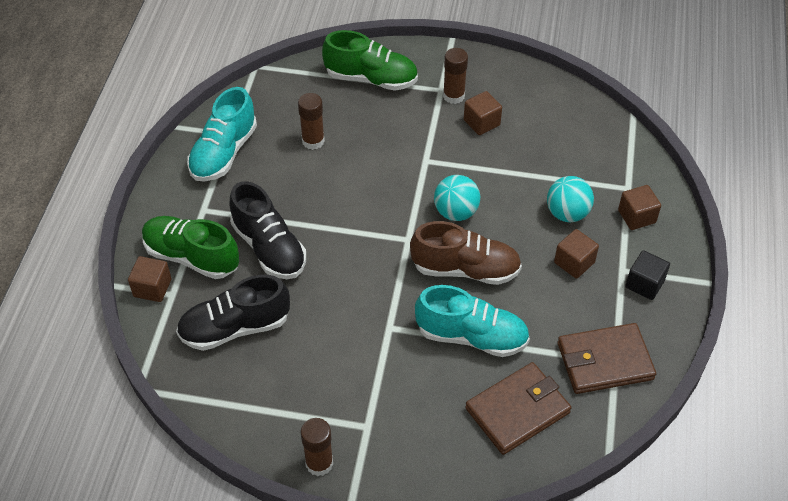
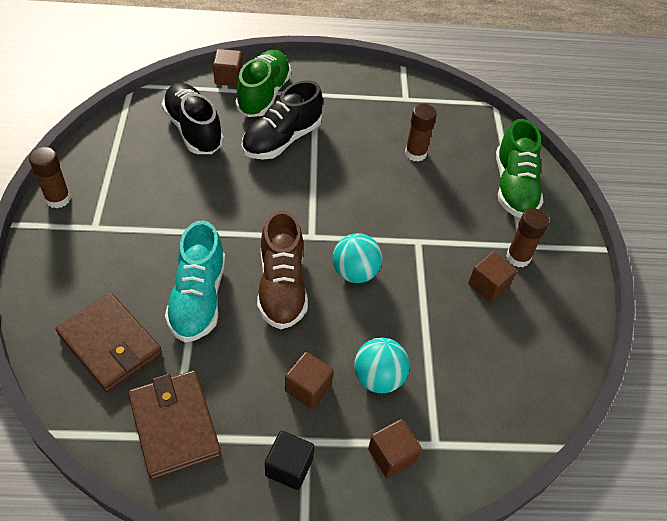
camera: 75 degrees right, 0 degrees up
turquoise shoe [187,87,257,182] -> none

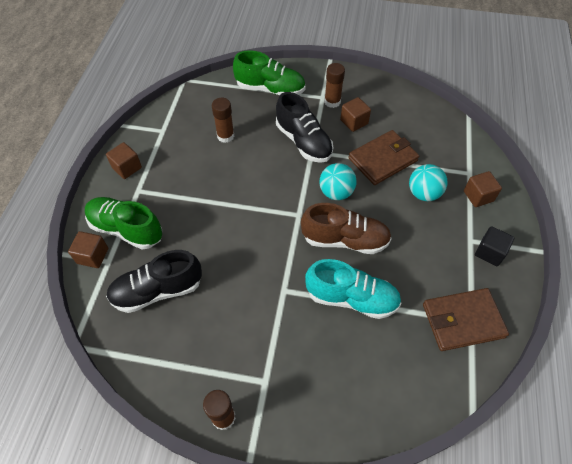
camera: 75 degrees left, 5 degrees up
brown wallet [56,293,162,392] -> brown wallet moved to [349,130,419,185]
black shoe [242,80,323,159] -> black shoe moved to [276,92,333,163]
brown cube [285,352,334,409] -> brown cube moved to [106,142,142,179]

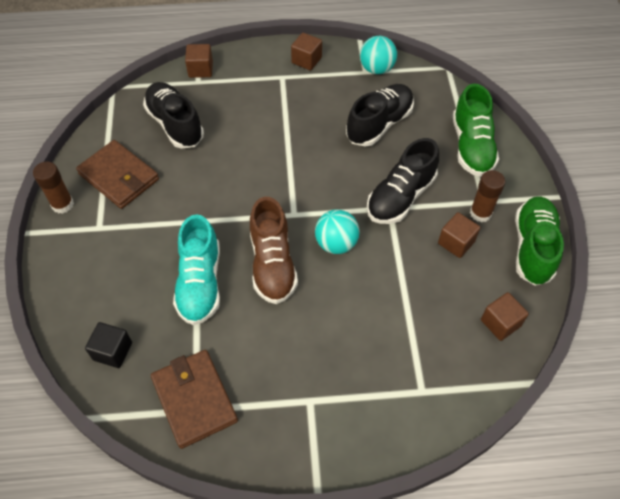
camera: 75 degrees right, 0 degrees up
green shoe [85,197,162,250] -> green shoe moved to [515,196,564,286]
brown glue stick [212,98,235,143] -> black shoe [346,84,414,147]
brown wallet [349,130,419,185] -> brown wallet moved to [76,140,159,209]
turquoise ball [409,164,447,201] -> turquoise ball moved to [360,36,397,74]
brown cube [464,171,502,207] -> brown cube moved to [481,292,529,341]
black cube [475,226,514,266] -> black cube moved to [85,322,132,368]

